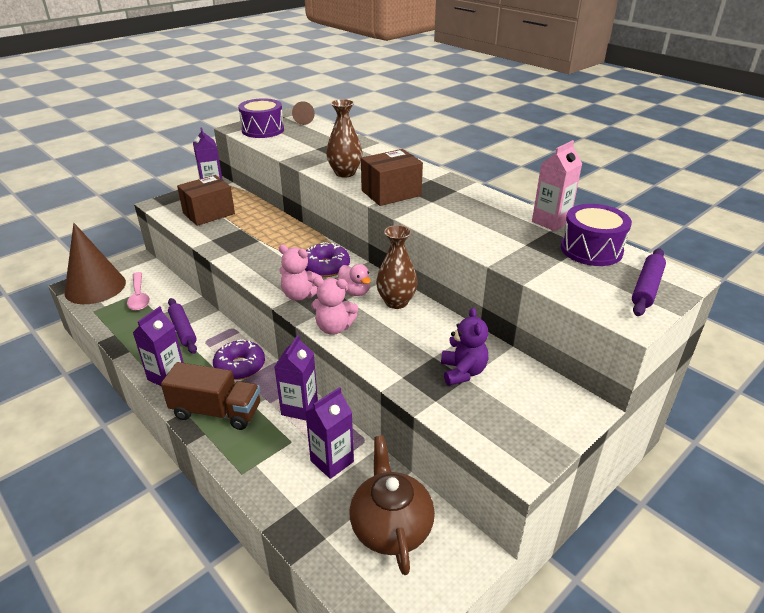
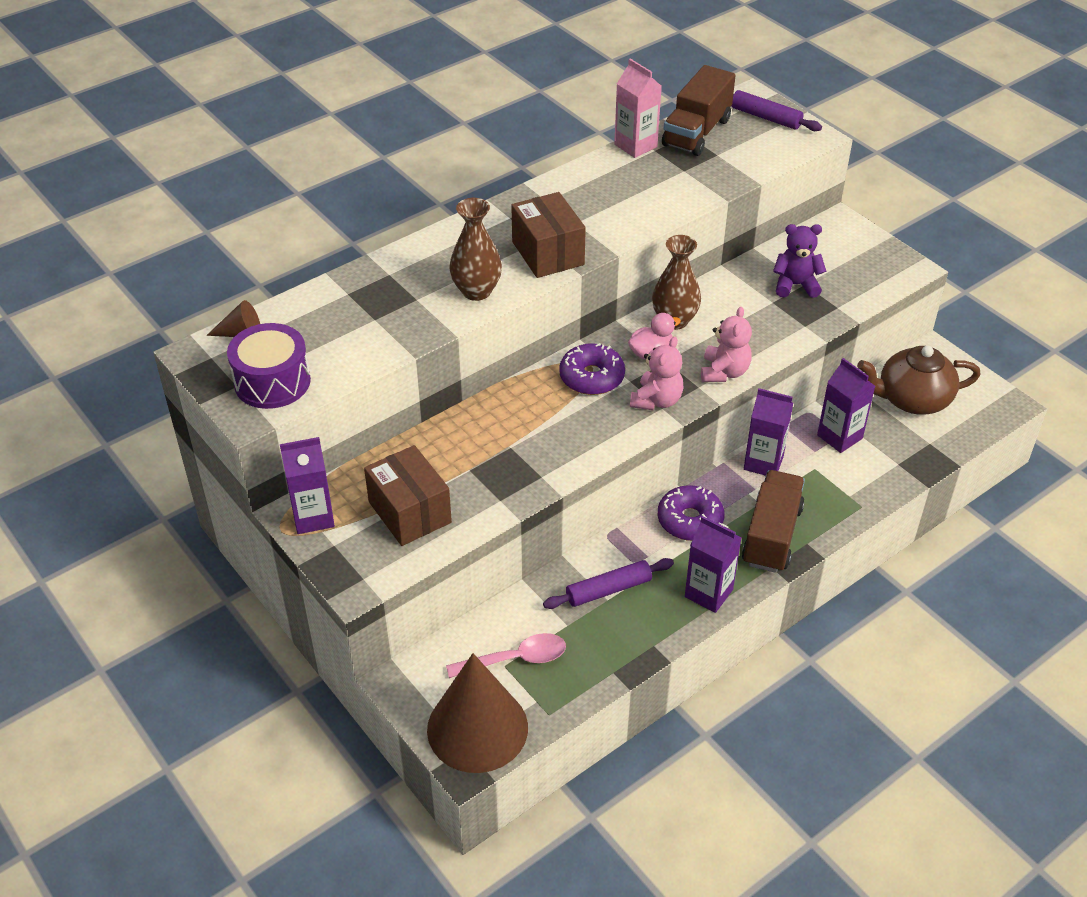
camera: 85 degrees left, 10 degrees up
purple drum [561,204,632,266] -> brown truck [662,65,736,156]

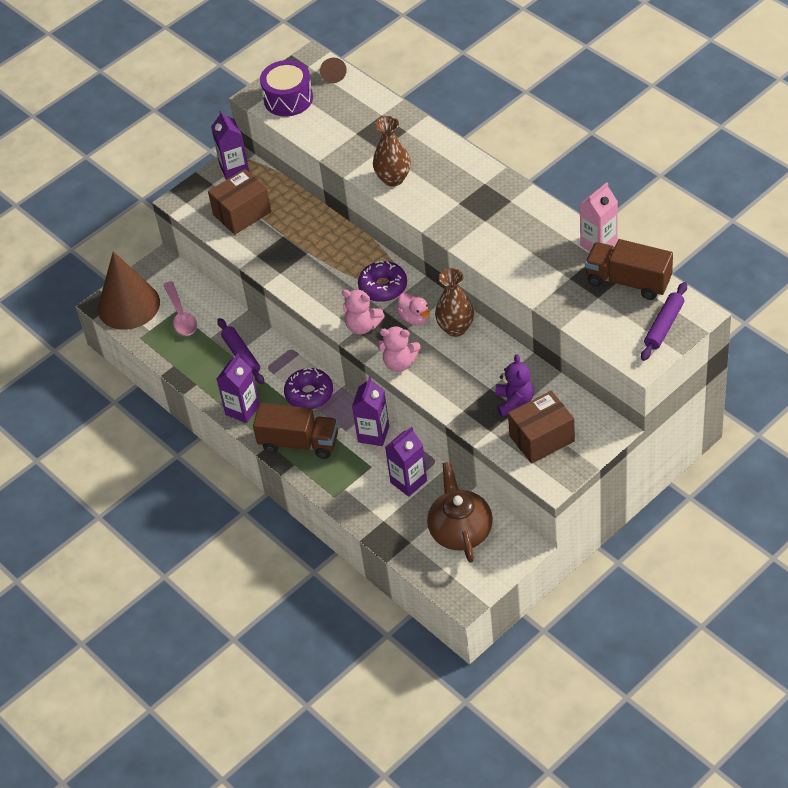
camera: 90 degrees right, 5 degrees up
brown box [511,192,586,278] -> brown box moved to [508,391,575,464]

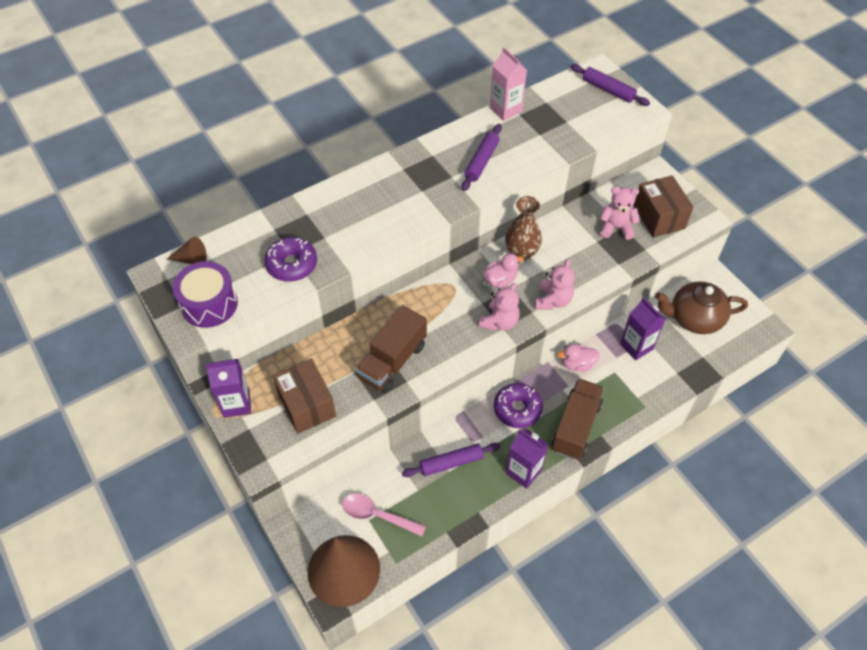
camera: 85 degrees left, 5 degrees up
pink spoon [164,281,197,336] -> pink spoon turned 150 degrees counterclockwise [342,494,426,537]
purple carton [352,377,389,446] -> pink duck [557,344,599,372]
purple donut [358,260,407,302] -> purple donut moved to [264,237,317,282]
brown vase [373,116,411,187] -> none
purple teddy bear [495,354,534,417] -> pink teddy bear [600,187,640,240]
brown truck [585,239,673,300] -> brown truck moved to [355,305,427,393]
none -> purple rolling pin [462,124,502,191]

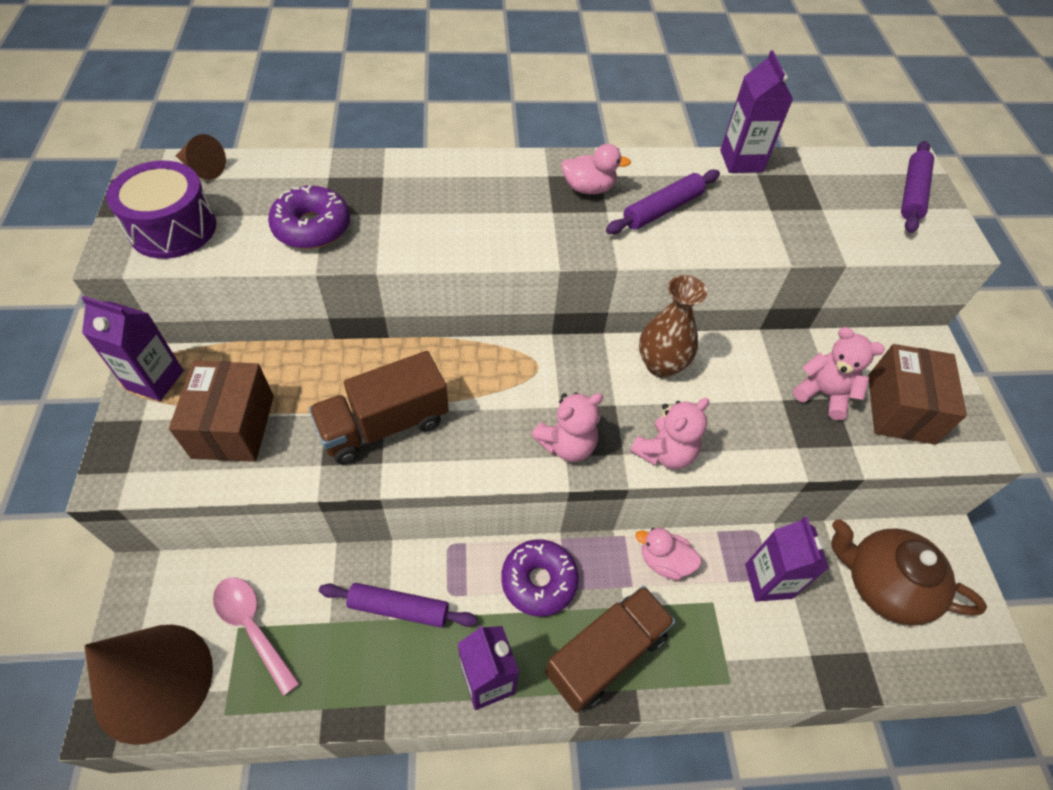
camera: 25 degrees right, 0 degrees up
pink duck [483,253,524,288] -> pink duck moved to [561,144,631,194]
pink carton [490,47,527,121] -> purple carton [720,50,793,173]
purple rolling pin [571,64,650,106] -> purple rolling pin turned 45 degrees clockwise [901,141,934,233]

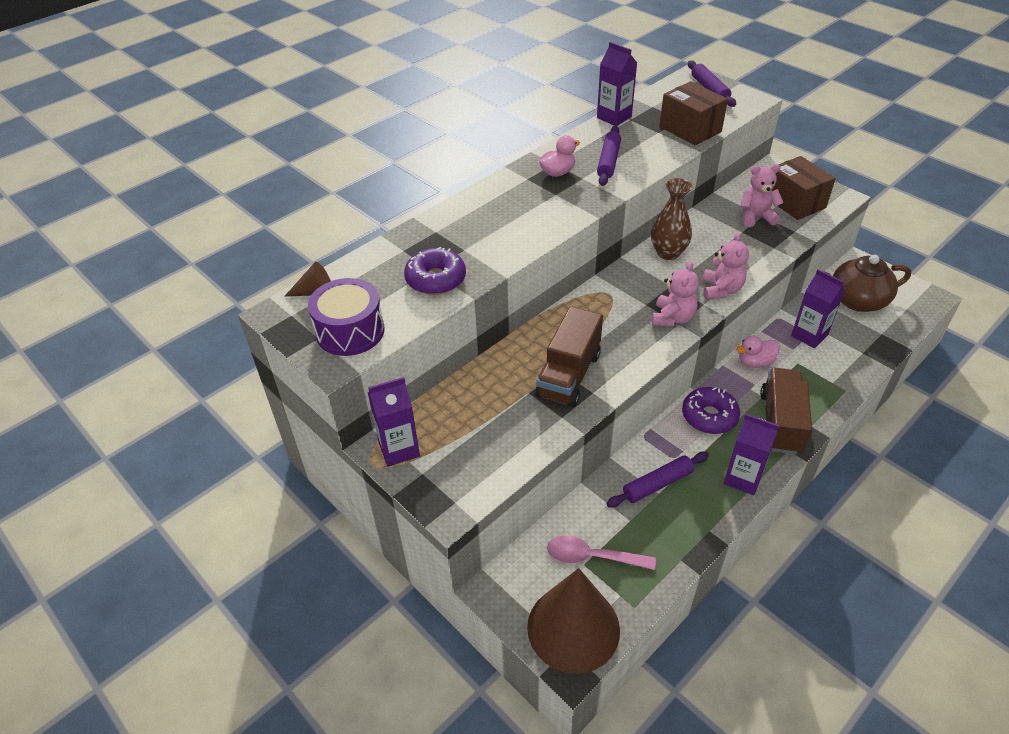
camera: 35 degrees left, 10 degrees down
brown box [169,361,274,462] -> brown box moved to [659,81,728,146]

